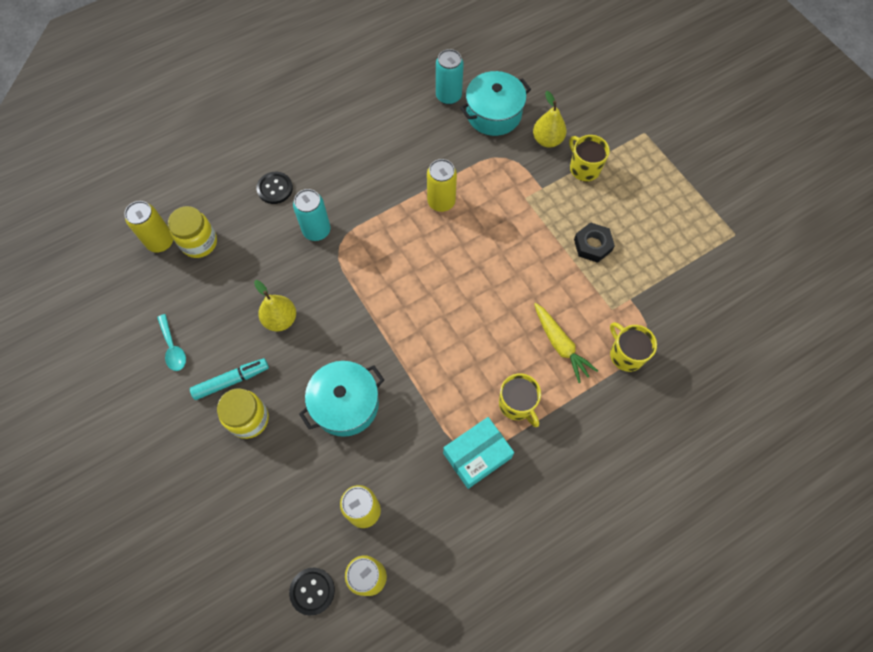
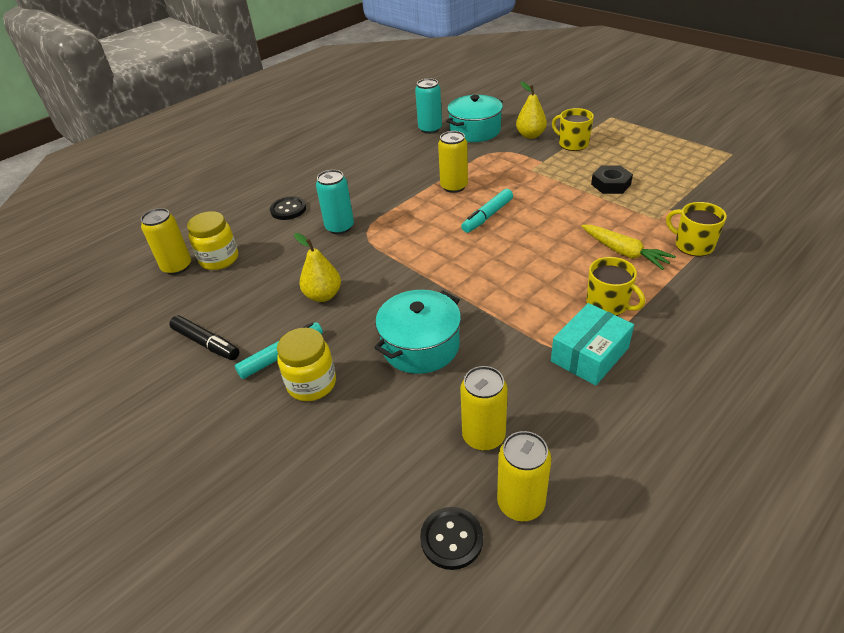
camera: 10 degrees left, 25 degrees down
turquoise spoon [157,314,186,371] -> black marker [169,315,239,360]
none -> turquoise marker [461,189,513,233]

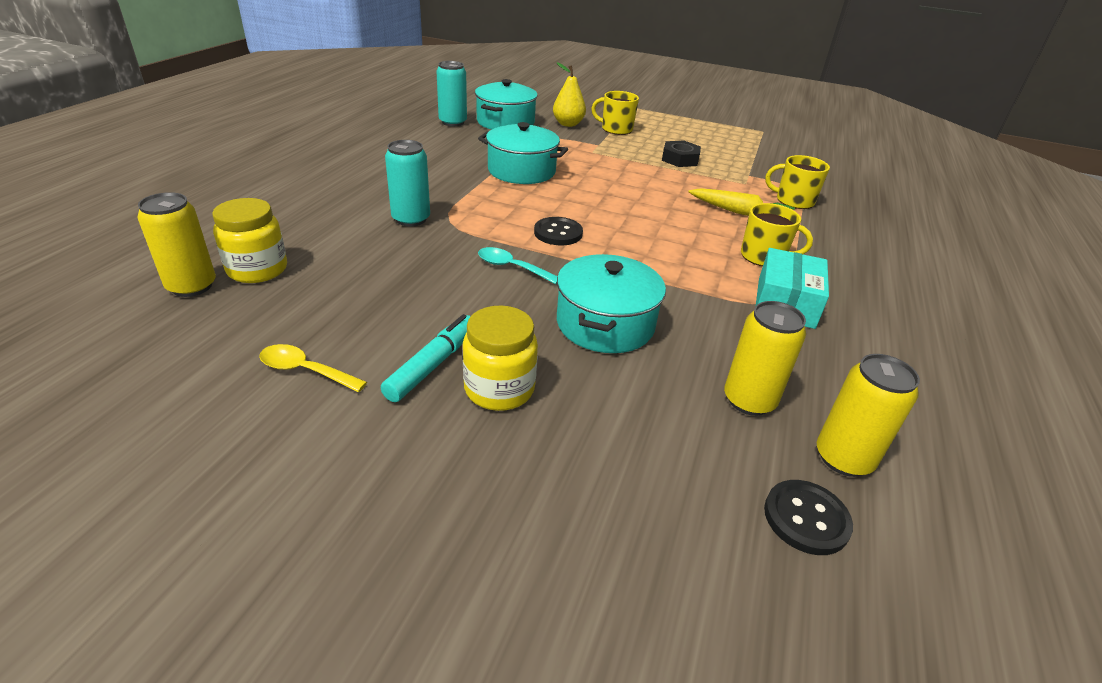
camera: 30 degrees left, 5 degrees down
black marker [169,315,239,360] -> yellow spoon [259,344,367,392]
black button [270,196,306,220] -> black button moved to [534,217,583,245]
yellow pear [294,233,341,302] -> none
yellow can [438,131,468,193] -> turquoise pot [478,122,568,184]
turquoise marker [461,189,513,233] -> none
none -> turquoise spoon [478,247,558,284]

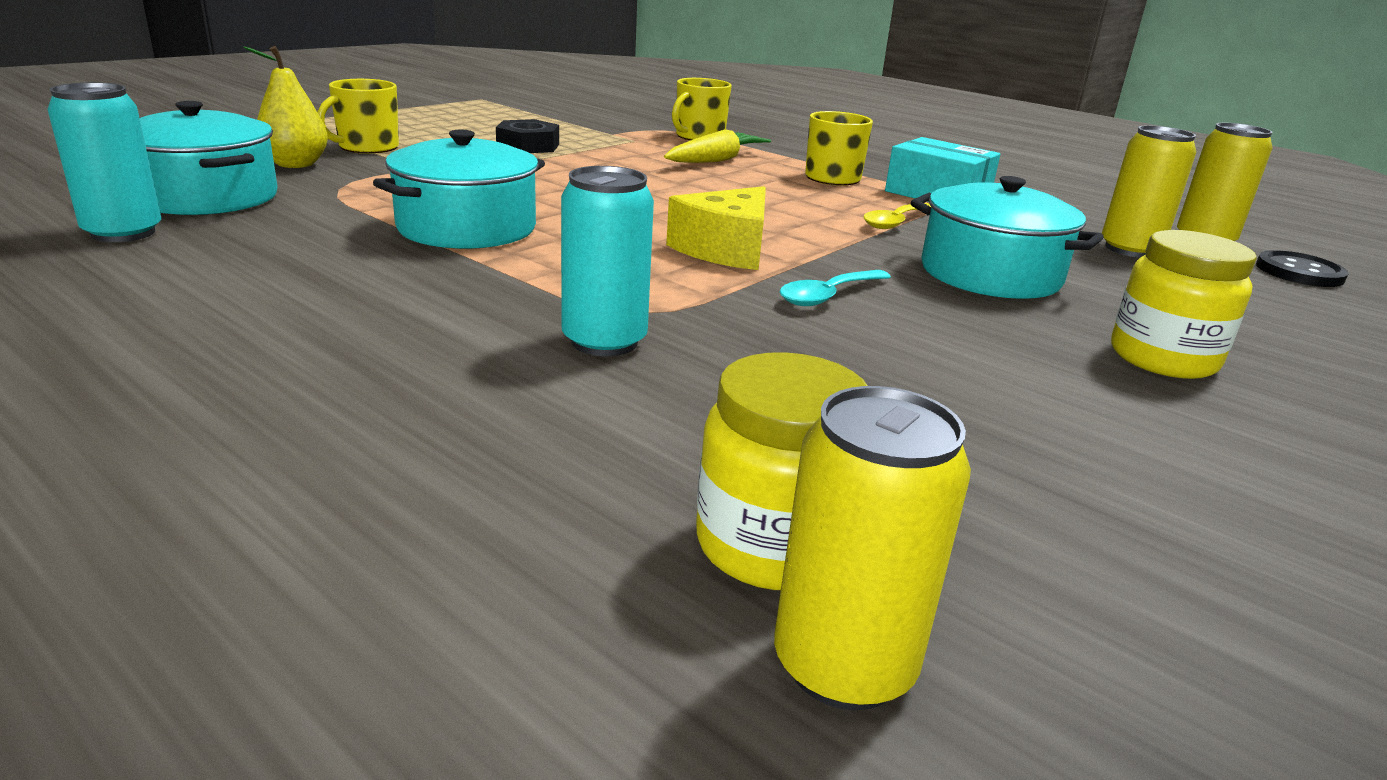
camera: 70 degrees left, 10 degrees down
yellow spoon [259,344,367,392] -> yellow spoon moved to [863,203,931,229]
turquoise marker [381,314,471,402] -> none
black button [534,217,583,245] -> yellow cheese [666,186,766,270]

